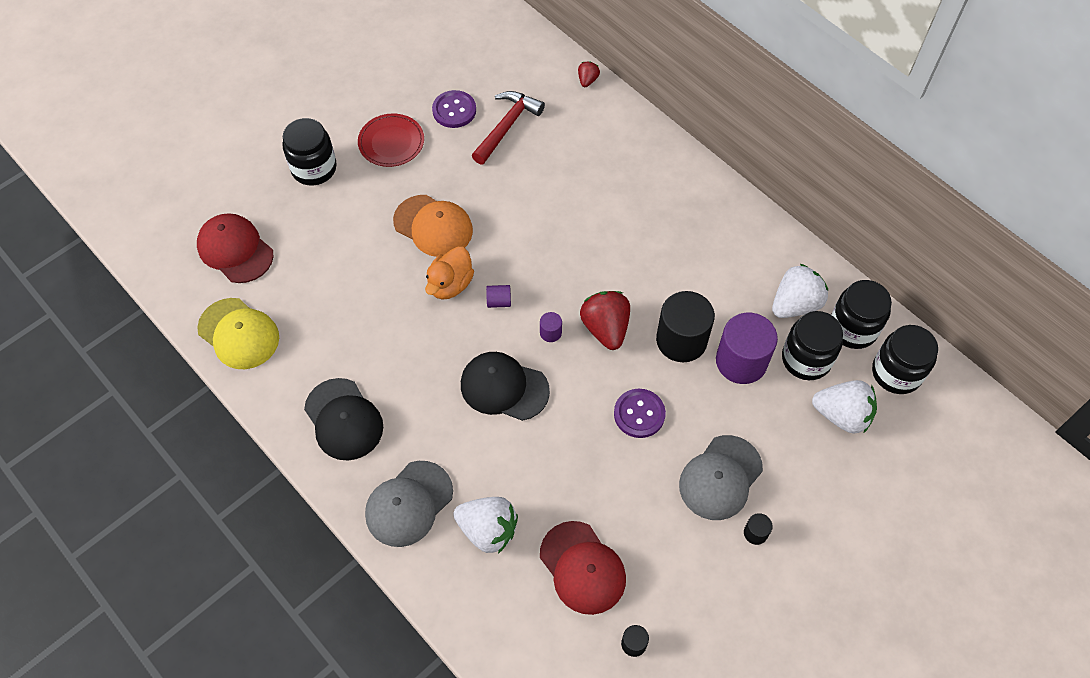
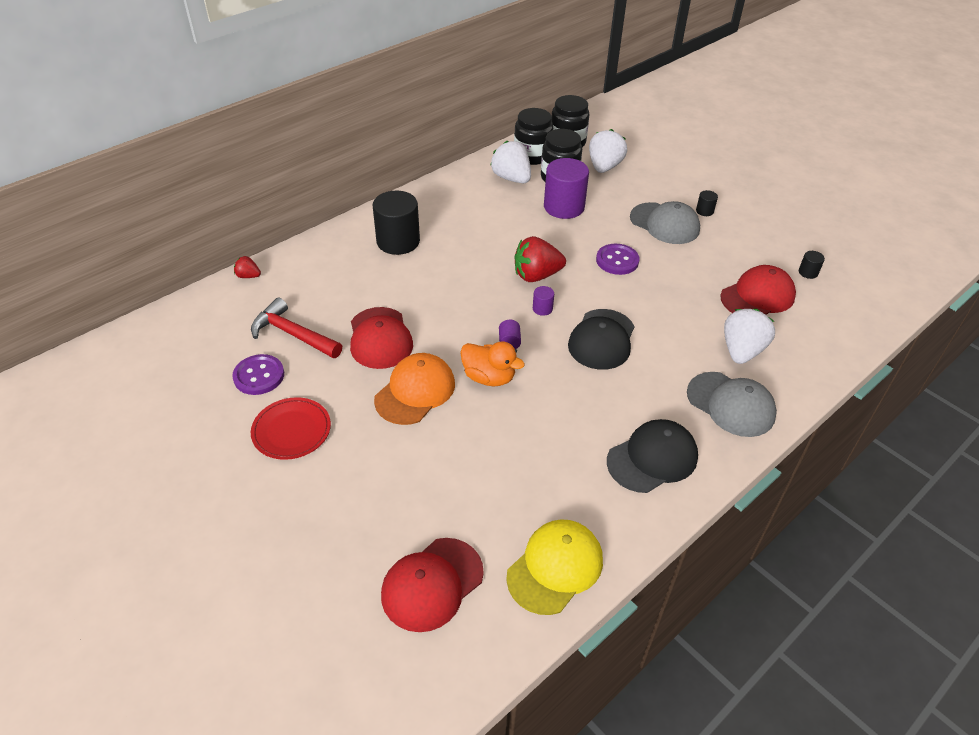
camera: 90 degrees left, 15 degrees down
black jar [283,118,337,185] -> none
black cylinder [656,291,715,362] -> black cylinder moved to [373,191,420,255]
none -> red cap [350,307,413,369]

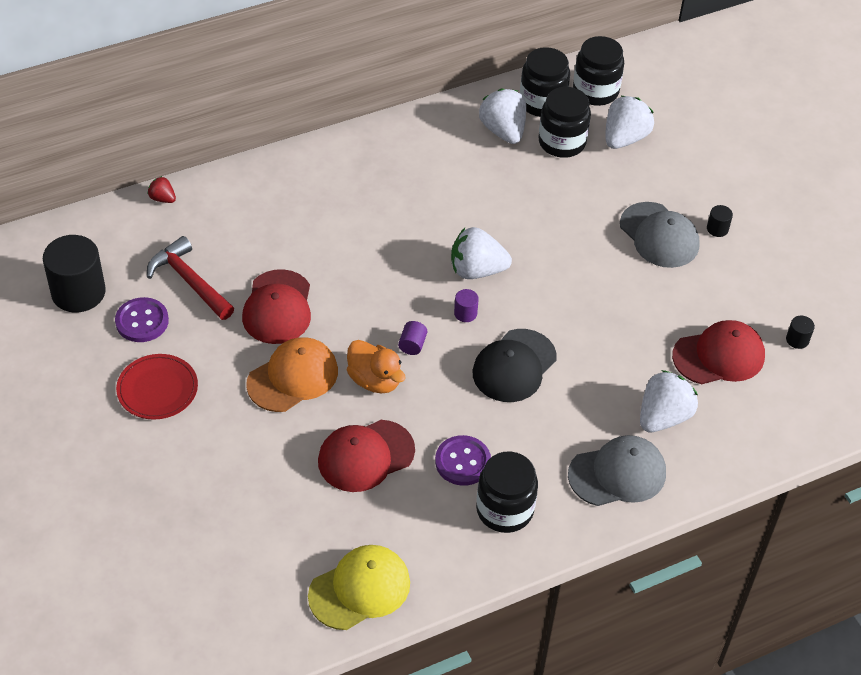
camera: 15 degrees right, 5 degrees up
black cylinder [373,191,420,255] -> black cylinder moved to [43,235,106,313]
red cap [381,538,484,632] -> red cap moved to [318,420,415,492]
red strawberry [515,236,566,282] -> white strawberry [451,227,512,279]
purple cylinder [544,158,589,219] -> none
purple button [596,244,639,275] -> purple button moved to [435,435,491,486]
black cap [607,419,698,493] -> black jar [476,452,538,533]
grey cap [687,372,777,437] -> grey cap turned 75 degrees counterclockwise [568,435,666,506]

